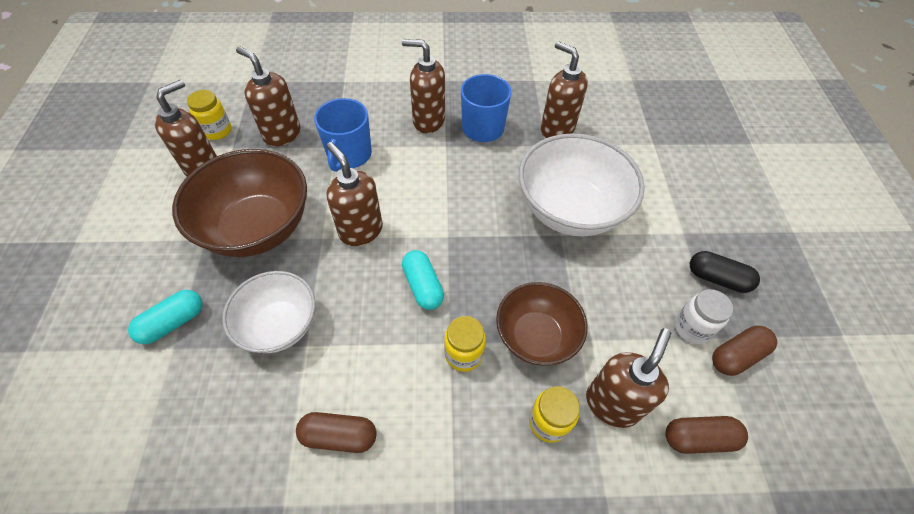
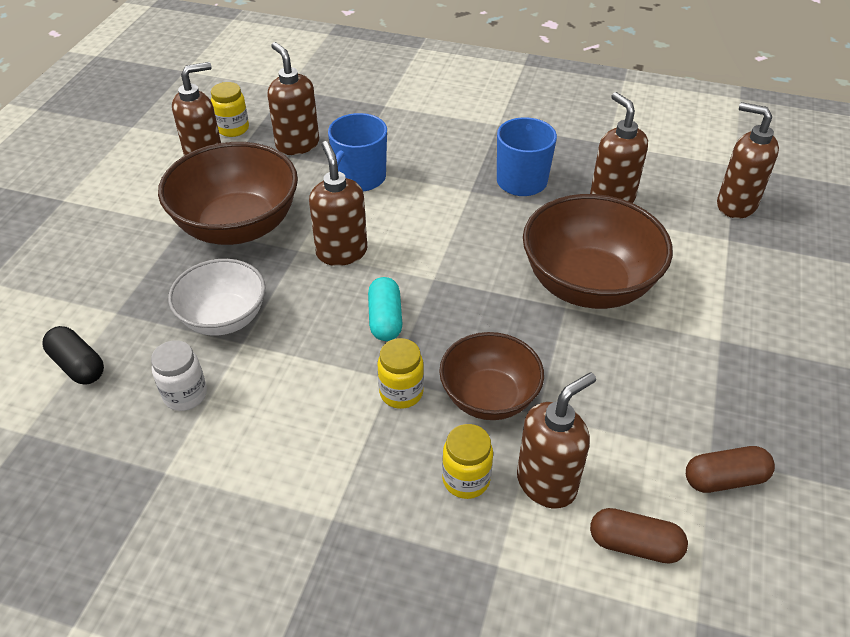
camera: 20 degrees right, 10 degrees down
turquoise capsule [128,290,203,344] -> none
brown capsule [296,412,377,453] -> none
brown soap dispenser [402,39,445,134] -> brown soap dispenser moved to [717,102,779,219]
white bowl [519,133,645,236] -> brown bowl [523,194,673,309]
white jar [674,289,733,344] -> white jar moved to [151,340,207,411]
black capsule [690,251,760,293] -> black capsule moved to [43,326,104,385]

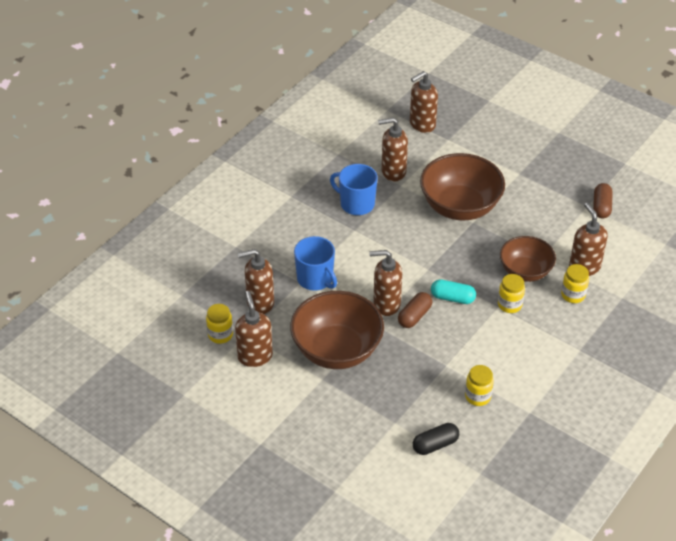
camera: 70 degrees left, 0 degrees up
white jar [151,340,207,411] -> yellow jar [465,365,494,406]
white bowl [168,259,266,336] -> none
brown capsule [590,508,688,564] -> brown capsule moved to [398,292,432,328]

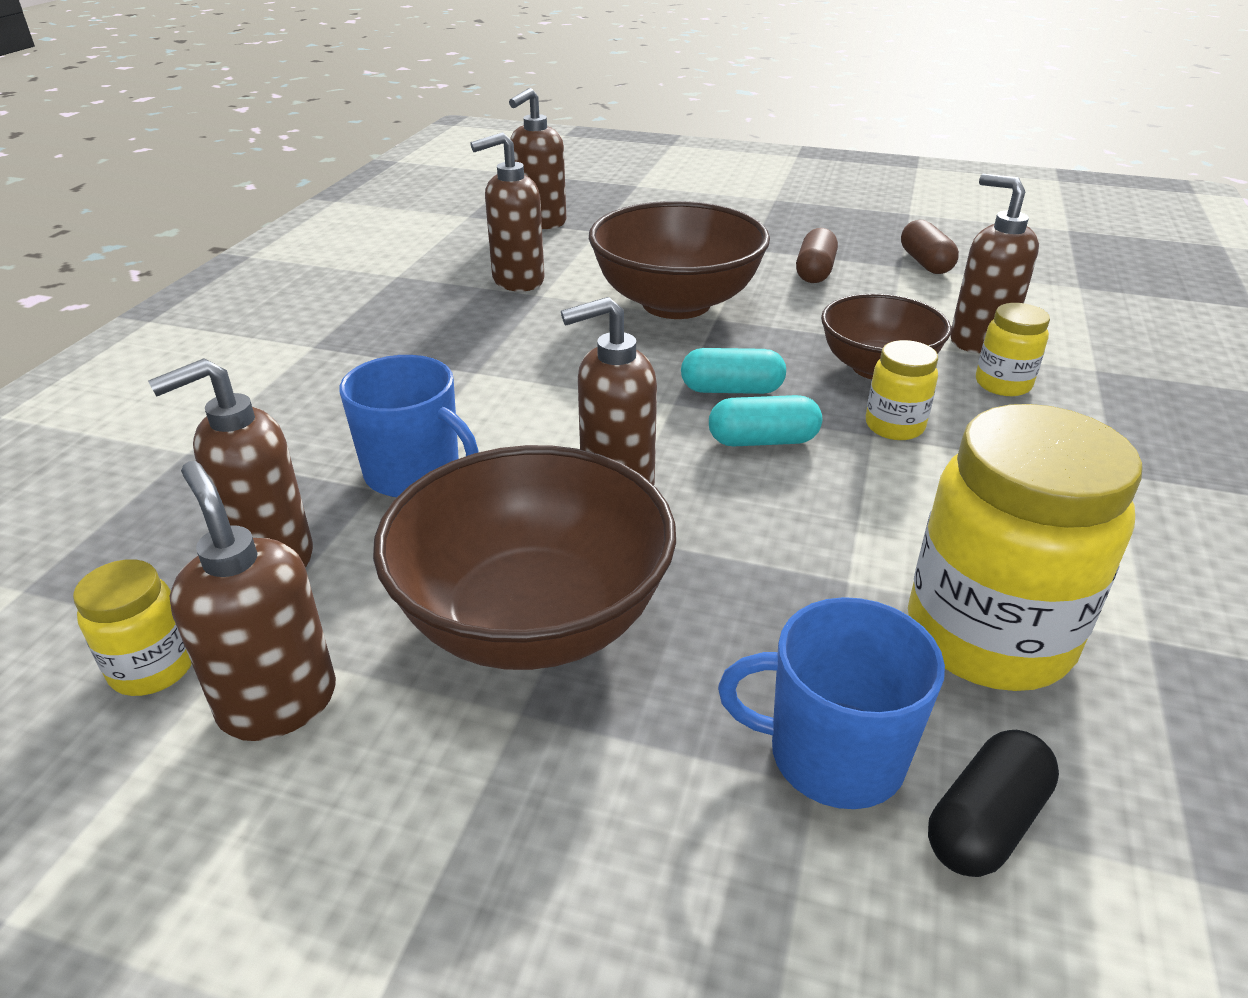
camera: 20 degrees left, 10 degrees down
blue mug [330,164,378,215] -> blue mug moved to [718,597,945,809]
brown capsule [398,292,432,328] -> brown capsule moved to [796,228,838,283]
yellow jar [465,365,494,406] -> yellow jar [908,404,1143,691], size x2.08
none -> turquoise capsule [681,348,786,394]

